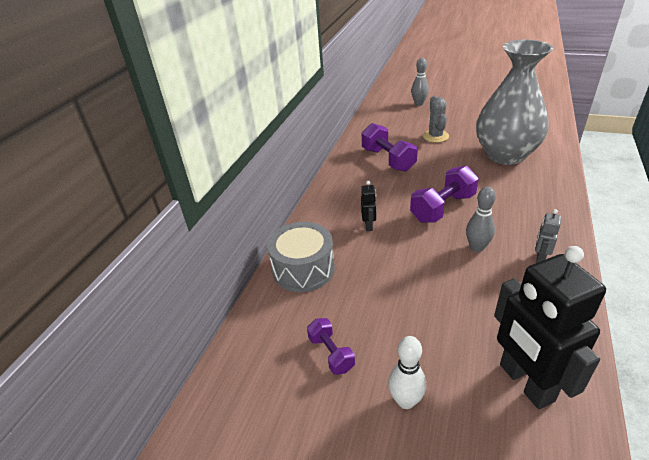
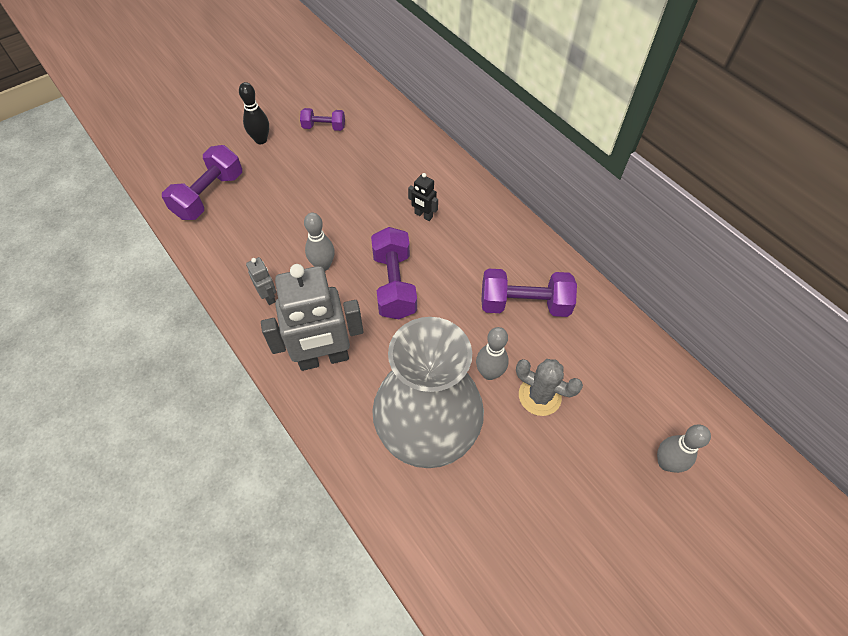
camera: 120 degrees right, 20 degrees up
grey drum [267,222,335,292] -> none
white bowling pin [388,336,426,409] -> black bowling pin [239,82,269,144]
black robot [494,246,606,409] -> purple dumbbell [162,145,242,220]
none -> grey robot [261,264,364,371]
none -> grey bowling pin [476,327,509,380]

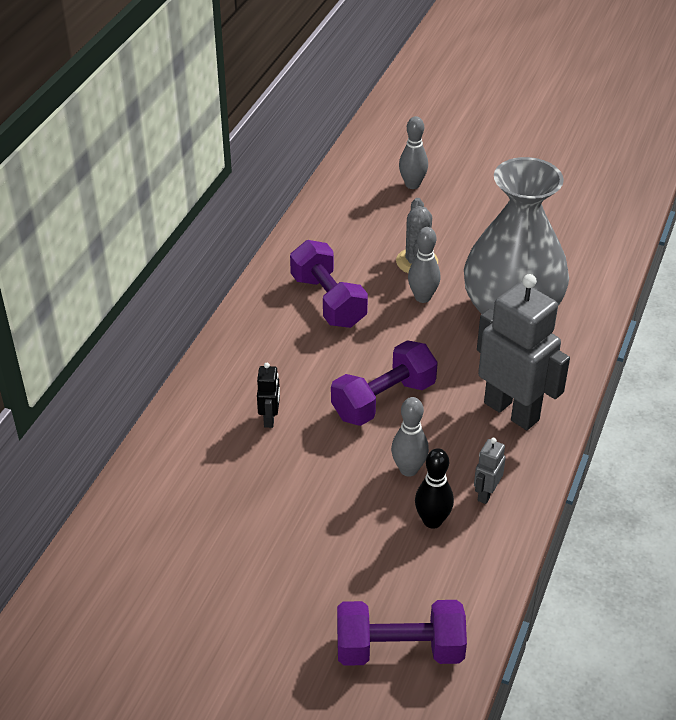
camera: 120 degrees left, 15 degrees down
black bowling pin [239,82,269,144] -> black bowling pin moved to [415,448,454,529]
purple dumbbell [300,108,345,131] -> none

